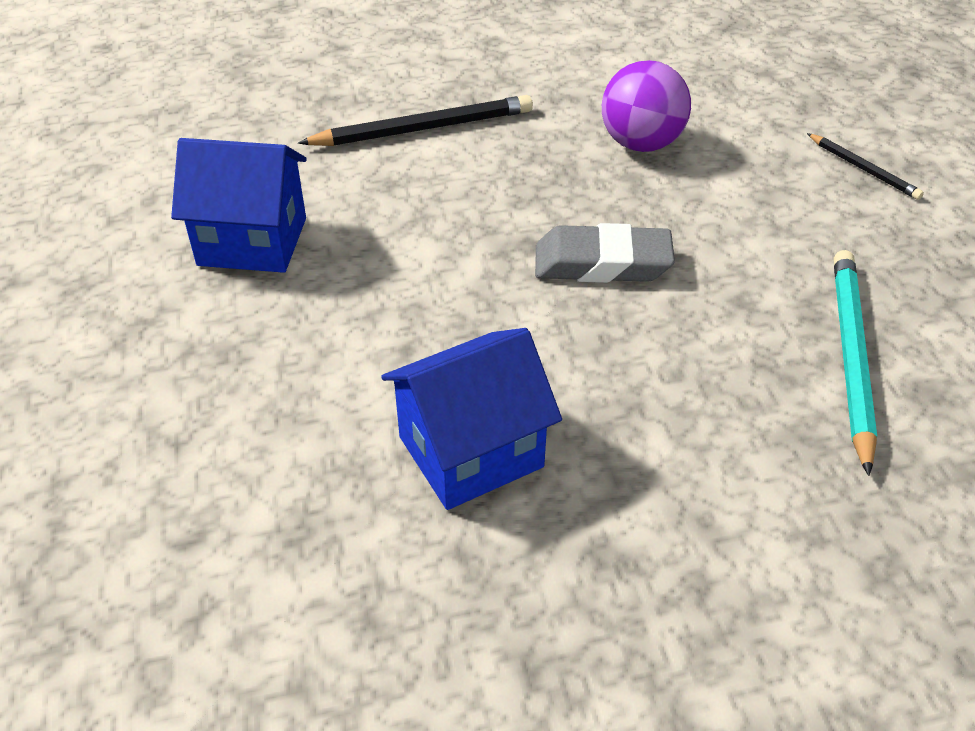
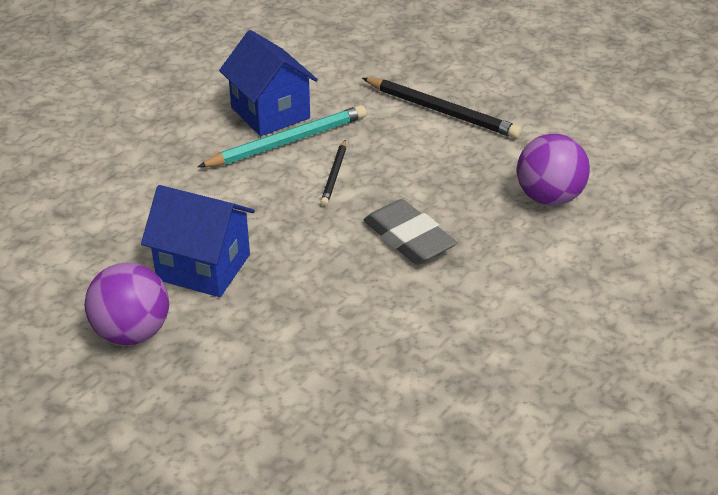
camera: 50 degrees right, 5 degrees down
black pencil [807,133,924,200] -> black pencil moved to [321,140,346,206]
turquoise pencil [834,250,877,476] -> turquoise pencil moved to [198,105,367,167]
none -> purple ball [85,262,169,345]

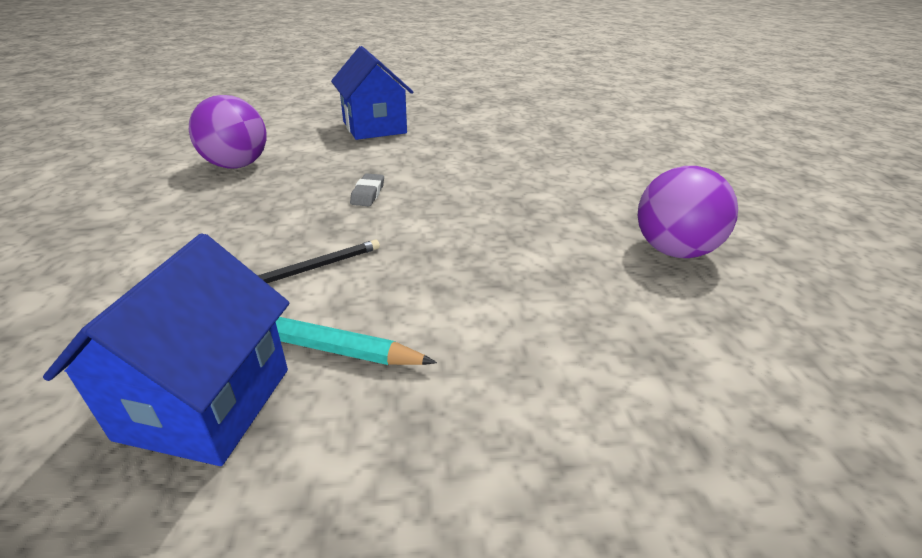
camera: 135 degrees left, 5 degrees down
blue house [141,185,255,297] -> blue house moved to [331,46,413,140]
black pencil [362,78,522,139] -> none
grey eraser [364,199,457,265] -> grey eraser [350,173,384,206], size x0.50

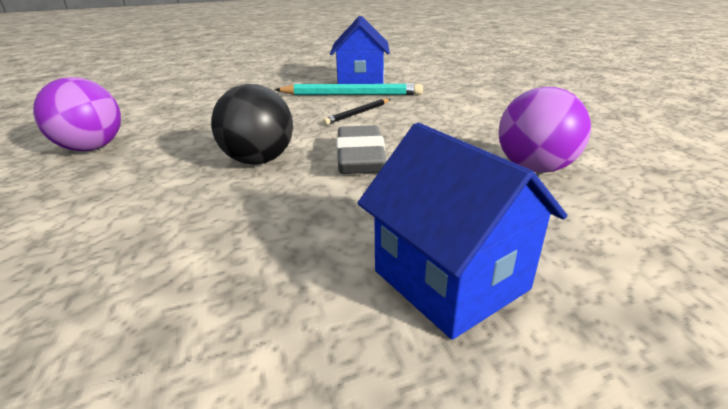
camera: 170 degrees right, 5 degrees down
grey eraser [350,173,384,206] -> grey eraser [336,125,387,174], size x1.99
none -> black ball [211,84,293,165]

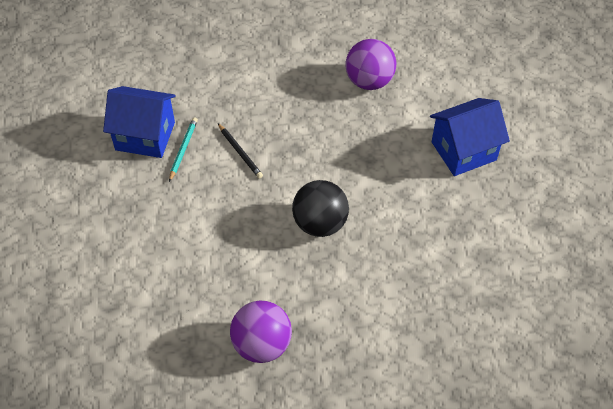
camera: 80 degrees left, 25 degrees up
turquoise pencil [274,84,423,95] -> turquoise pencil [169,117,198,182], size x0.55
grey eraser [336,125,387,174] -> none

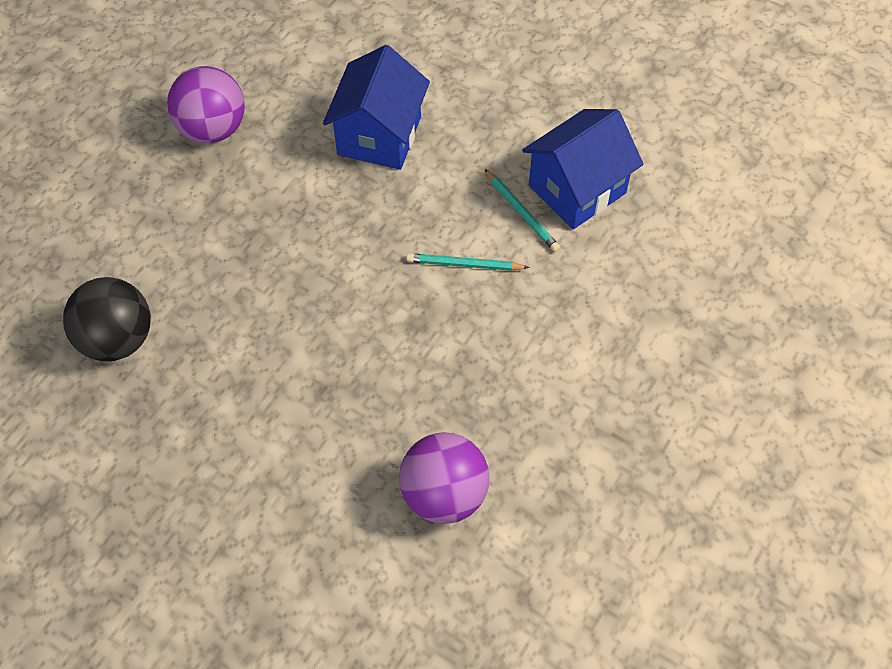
camera: 130 degrees right, 5 degrees up
black pencil [218,123,263,179] -> turquoise pencil [406,253,529,271]
black ball [292,180,349,237] -> black ball moved to [63,277,151,361]
blue house [430,98,510,176] -> blue house moved to [323,45,430,170]

